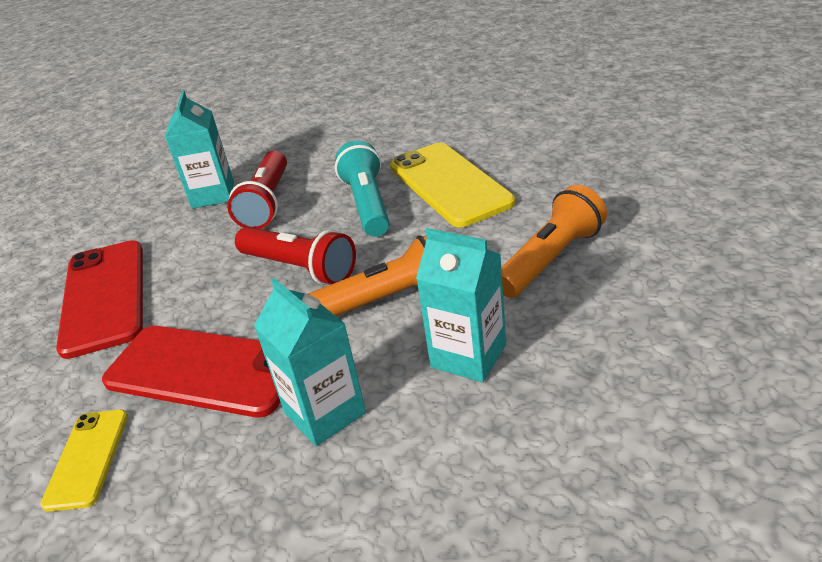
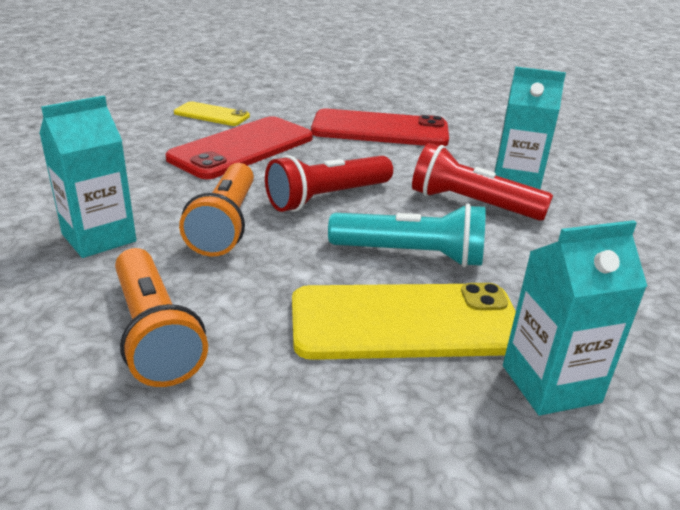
camera: 105 degrees right, 5 degrees down
turquoise carton [254,278,366,446] -> turquoise carton moved to [503,220,647,416]

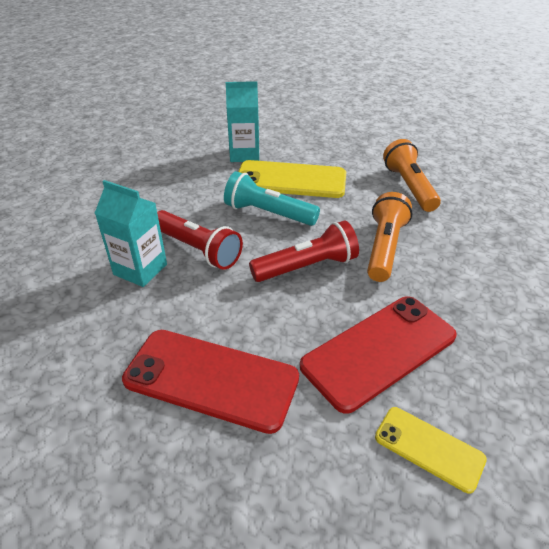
camera: 165 degrees left, 10 degrees up
turquoise carton [39,96,136,258] -> none

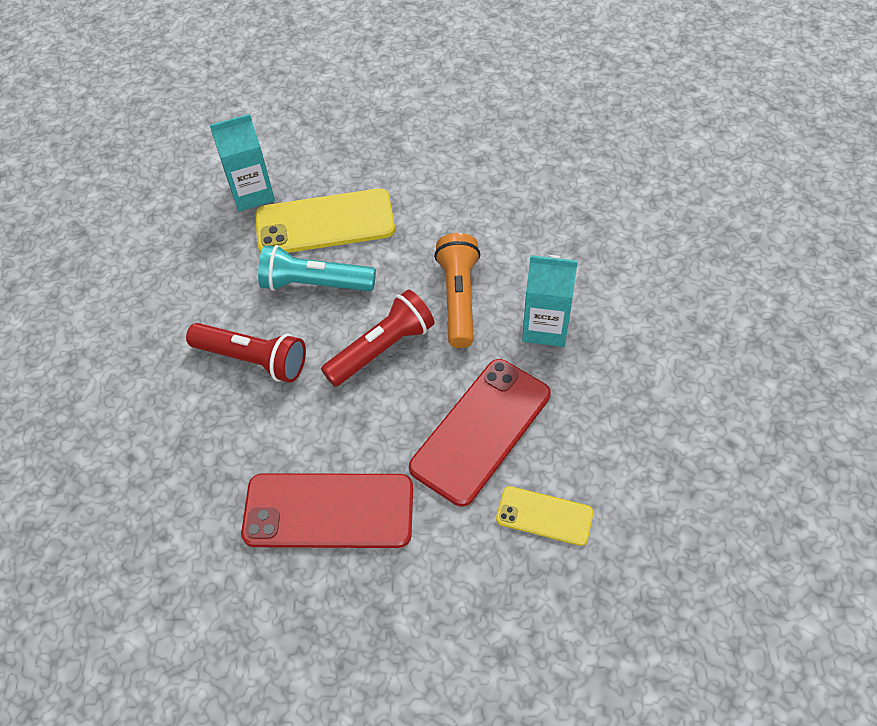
camera: 15 degrees left, 15 degrees up
turquoise carton [95,180,167,287] -> turquoise carton moved to [522,255,578,347]
orange flashlight [383,139,441,212] -> none

